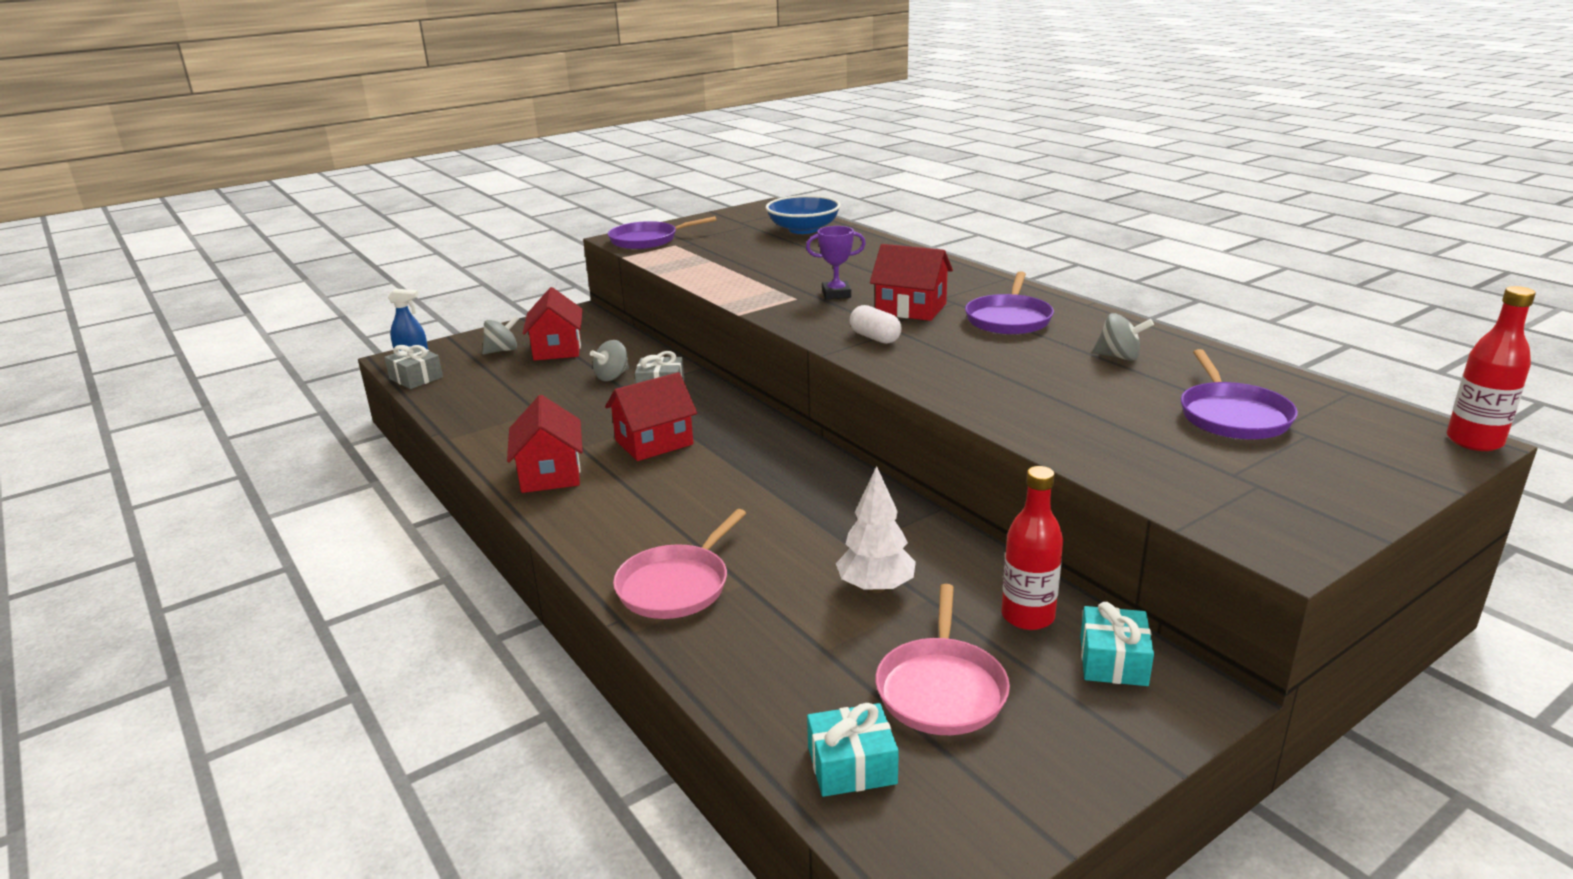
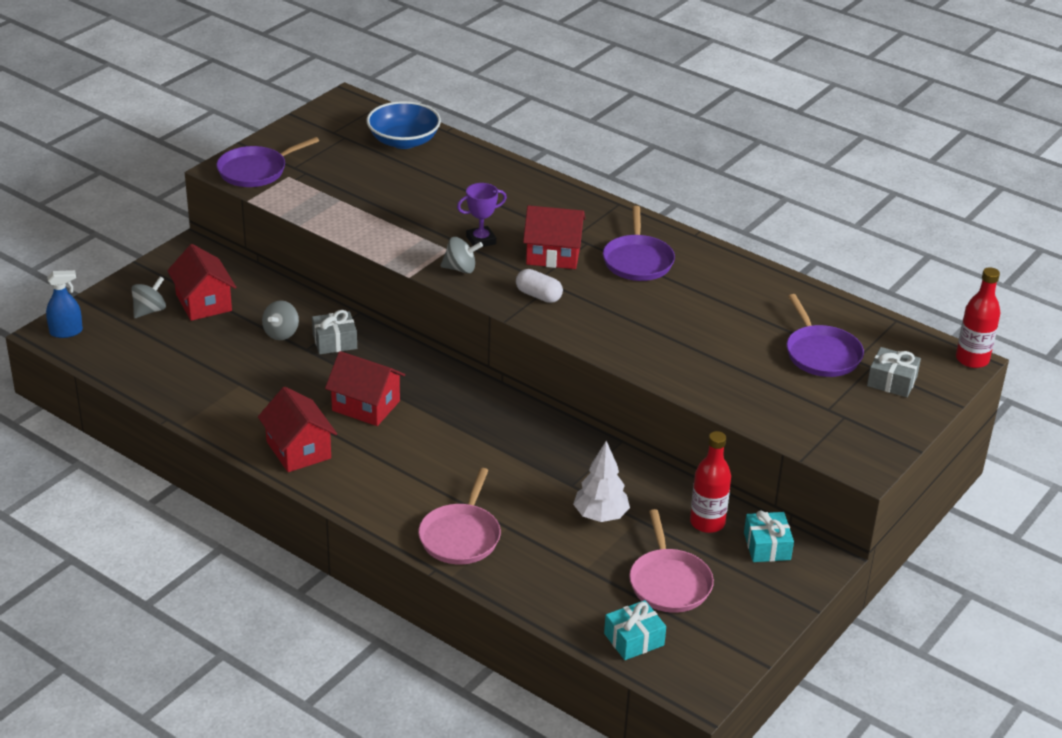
camera: 20 degrees left, 10 degrees up
grey gift [384,345,443,389] -> grey gift moved to [867,347,921,397]
red house [605,372,697,461] -> red house turned 75 degrees clockwise [325,351,405,426]
grey spinning top [1092,313,1154,361] -> grey spinning top moved to [440,237,483,274]

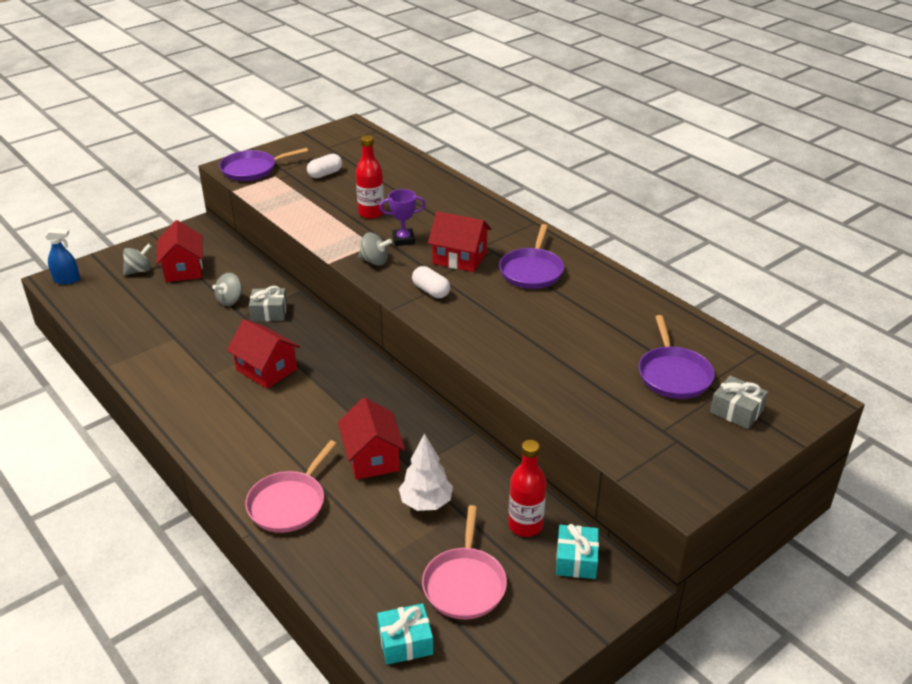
camera: 15 degrees right, 0 degrees up
red house [258,387,337,472] -> red house moved to [338,397,405,480]
blue bowl [367,101,441,149] -> none
red bottle [956,267,1000,368] -> red bottle moved to [356,135,384,219]
none -> white capsule [307,154,342,178]

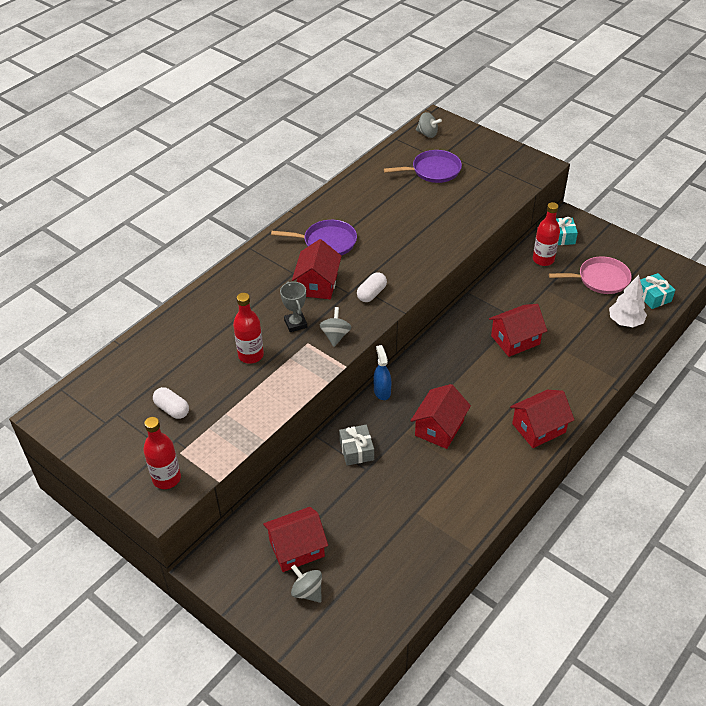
camera: 100 degrees left, 10 degrees up
blue spray bottle [45,228,80,284] -> blue spray bottle moved to [373,345,391,400]
grey spinning top [212,273,243,306] -> grey spinning top moved to [416,112,442,138]
purple pan [219,148,308,181] -> red bottle [143,417,181,489]
pink pan [245,440,337,533] -> none
purple trophy [379,189,426,246] -> grey trophy [280,281,307,332]
white tree [399,433,453,511] -> white tree moved to [609,275,647,327]
grey gift [710,375,768,429] -> none
none -> red house [510,390,574,448]

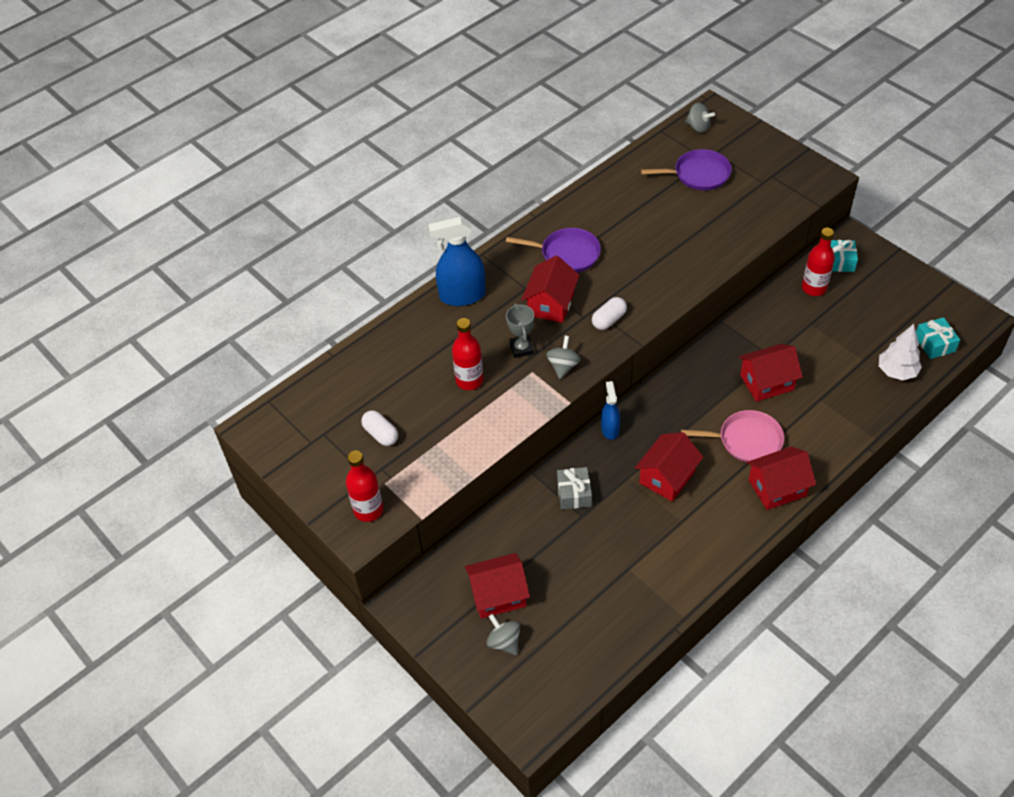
camera: 10 degrees right, 5 degrees up
pink pan [549,256,632,294] -> pink pan moved to [681,410,784,462]
none -> blue spray bottle [428,217,486,306]

